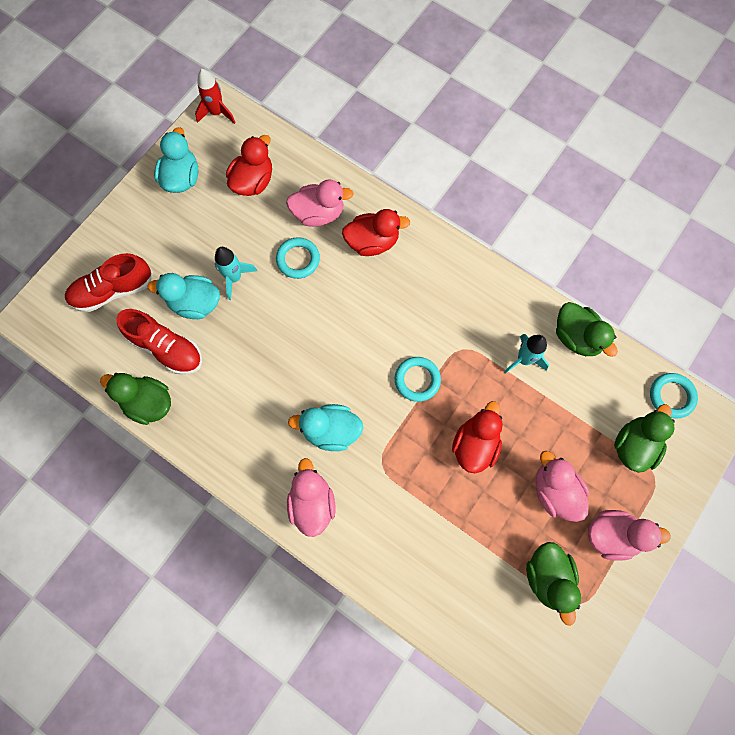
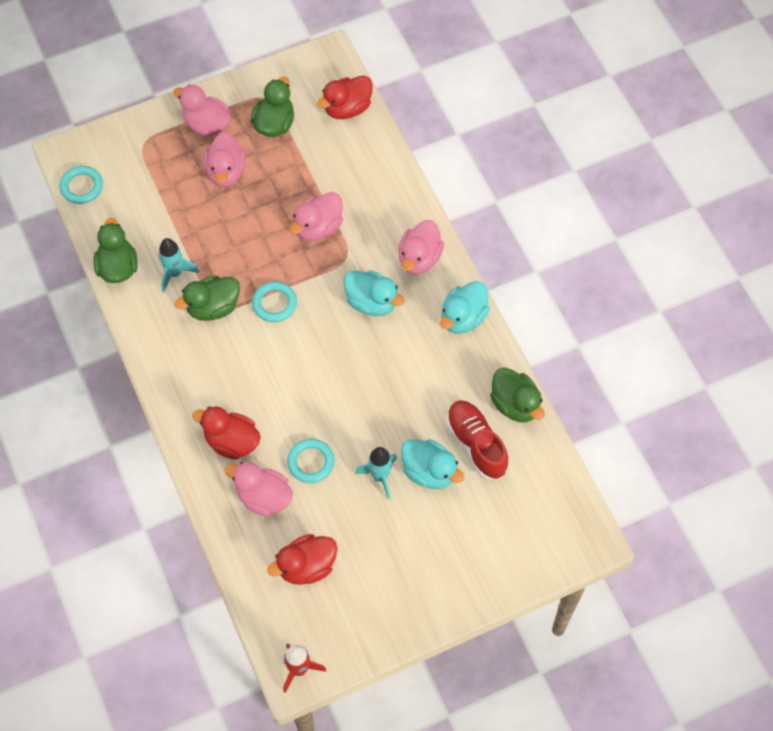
camera: 150 degrees left, 10 degrees down
red shoe [65,253,153,313] -> none
turquoise duck [154,127,198,193] -> turquoise duck moved to [440,281,490,334]
red duck [452,401,503,473] -> red duck moved to [317,75,373,119]
green duck [614,404,675,473] -> green duck moved to [174,276,240,321]
none -> pink duck [290,192,343,241]

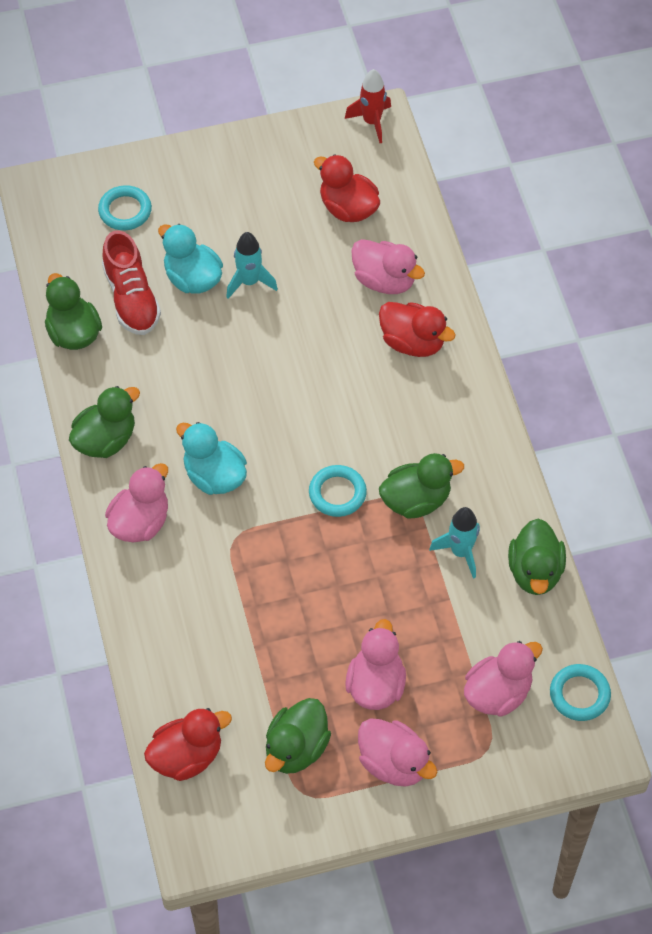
camera: 170 degrees left, 5 degrees down
red duck [267,534,337,585] -> red duck turned 120 degrees counterclockwise [314,154,380,222]
turquoise ring [287,439,335,483] -> turquoise ring moved to [98,185,152,230]
pink duck [290,192,343,241] -> pink duck moved to [464,641,543,717]
turquoise duck [440,281,490,334] -> green duck [69,386,140,458]

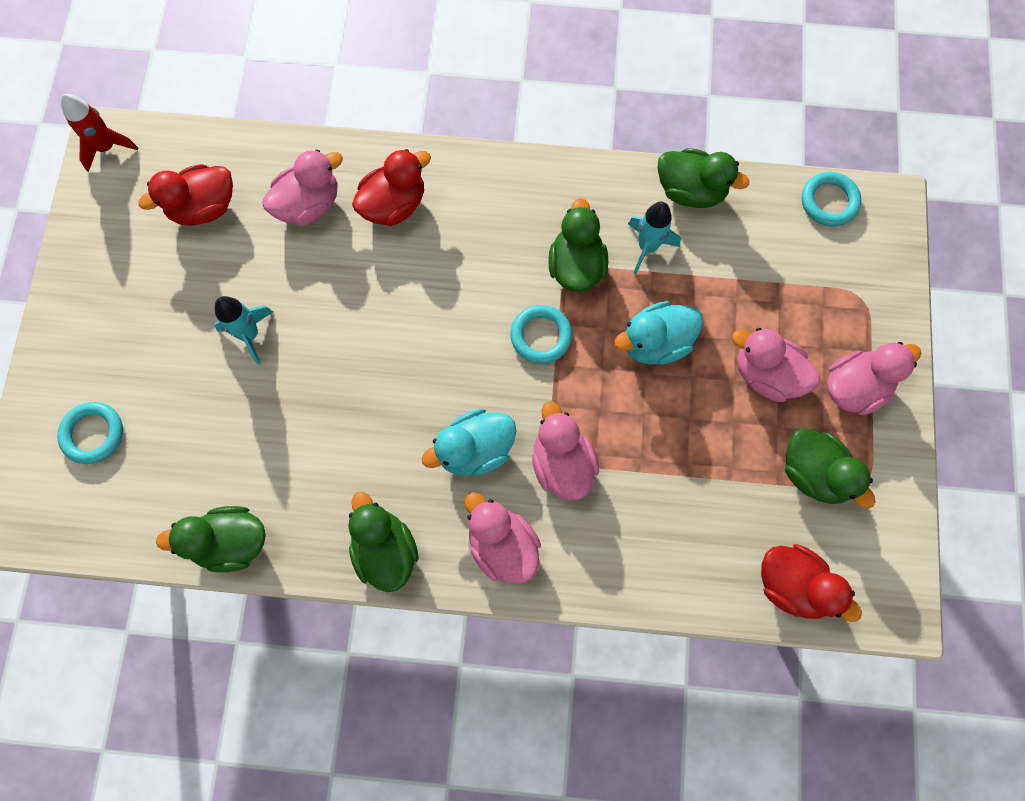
camera: 70 degrees left, 15 degrees up
red shoe [102,230,161,335] -> none
red duck [144,708,232,781] -> red duck turned 135 degrees clockwise [761,544,862,622]
turquoise duck [158,224,223,294] -> turquoise duck moved to [614,301,703,364]
pink duck [464,641,543,717] -> pink duck moved to [532,401,599,500]

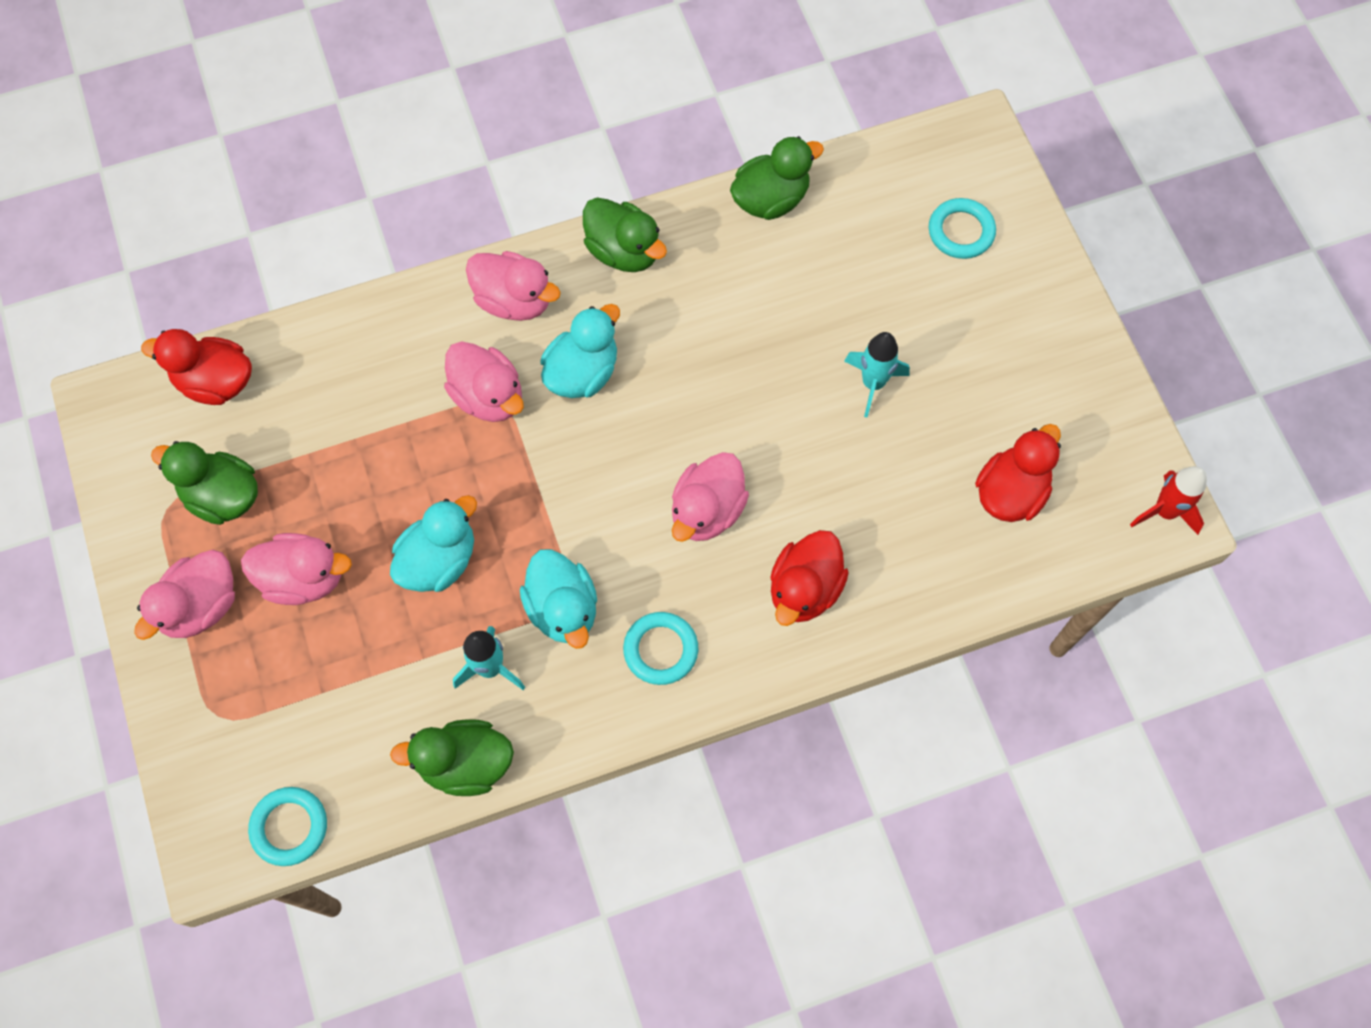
camera: 155 degrees right, 5 degrees down
pink duck [262,149,343,226] -> pink duck moved to [672,452,749,542]
turquoise ring [510,305,572,364] -> turquoise ring moved to [623,612,698,685]
green duck [548,198,608,292] -> turquoise duck [520,549,597,649]

